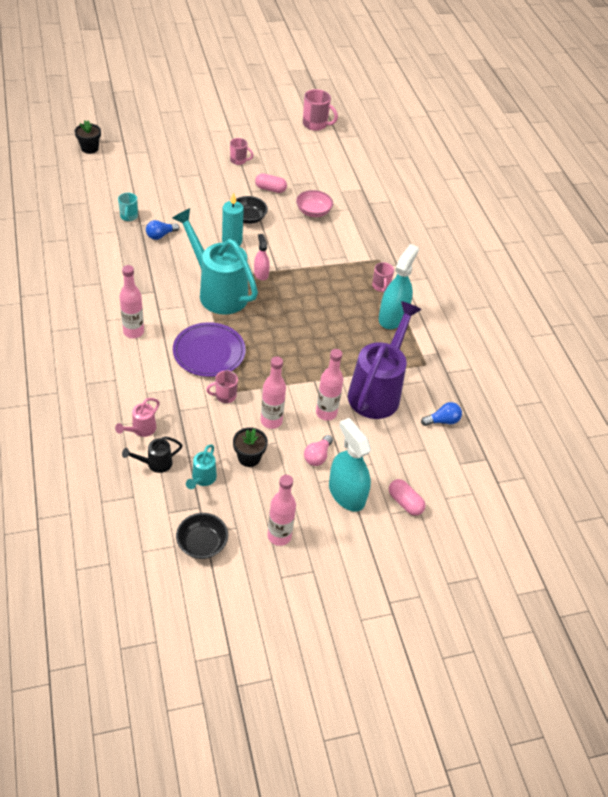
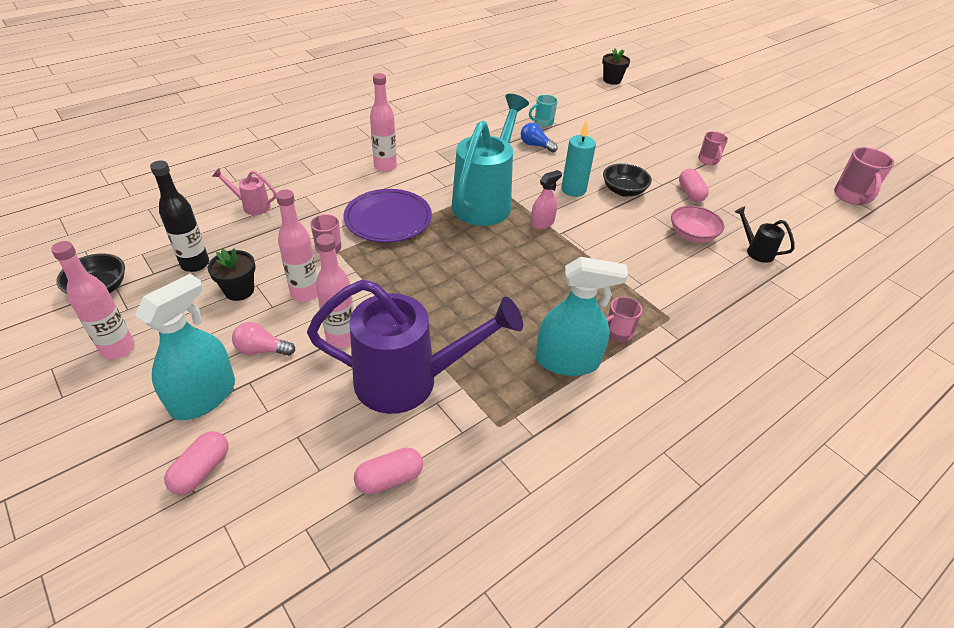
camera: 70 degrees right, 5 degrees down
black watering can [122,436,183,473] -> black watering can moved to [734,206,795,263]
turquoise watering can [186,444,217,489] -> black bottle [150,161,209,272]
blue light bulb [421,402,462,426] -> pink capsule [354,448,423,495]

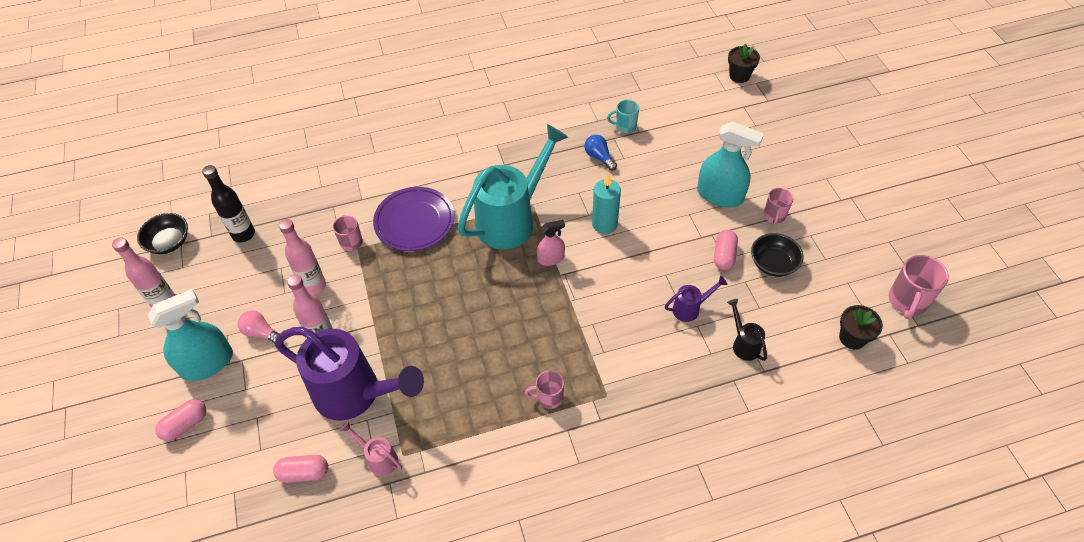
camera: 25 degrees right, 10 degrees up
black flower pot [208,248,255,301] -> black flower pot moved to [839,305,883,350]
pink watering can [212,169,277,215] -> pink watering can moved to [340,421,402,476]
pink bottle [370,73,397,172] -> none
turquoise spray bottle [536,257,628,376] -> turquoise spray bottle moved to [697,122,764,207]
black bowl [603,163,652,197] -> black bowl moved to [751,233,804,277]
pink bowl [671,206,725,243] -> purple watering can [665,276,728,322]

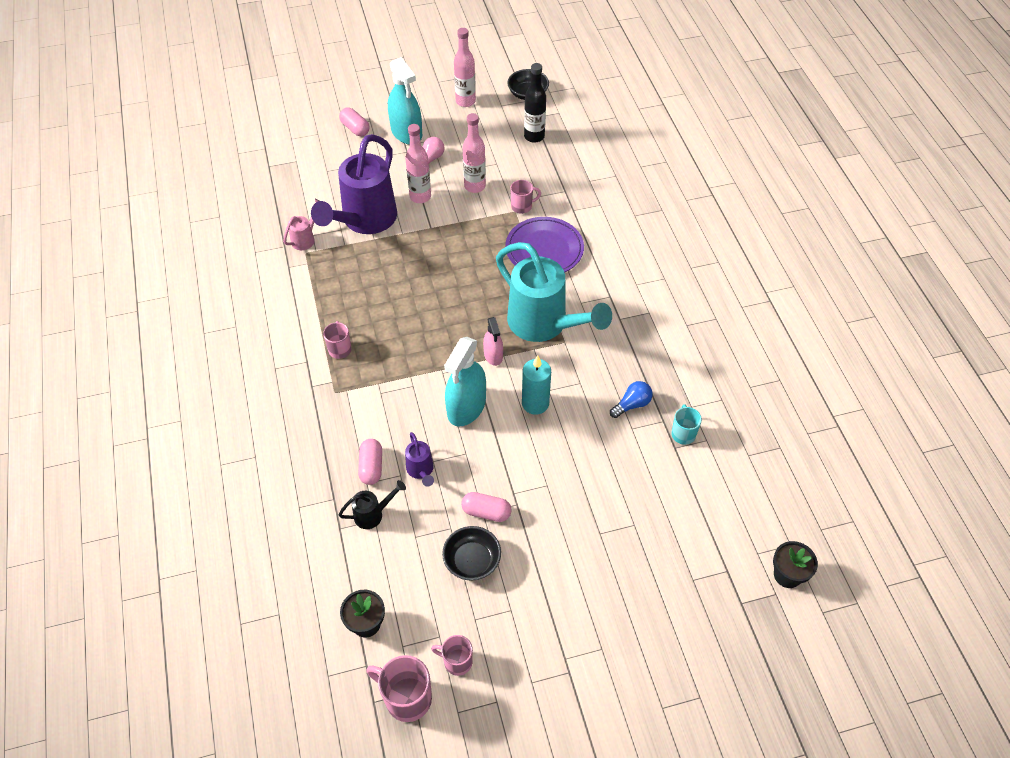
camera: 90 degrees right, 0 degrees up
pink capsule [273,455,328,483] -> pink capsule moved to [358,439,382,485]
turquoise spray bottle [697,122,764,207] -> turquoise spray bottle moved to [444,337,486,426]
pink mug [764,188,793,225] -> pink mug moved to [431,635,473,676]

